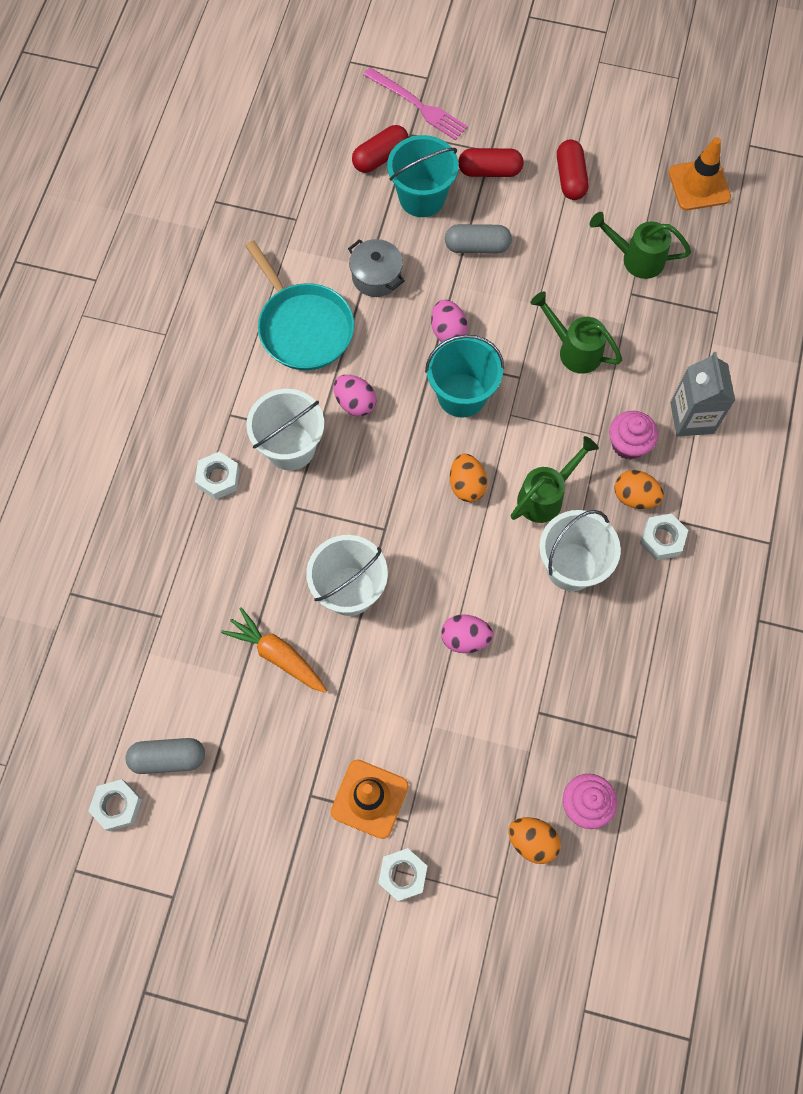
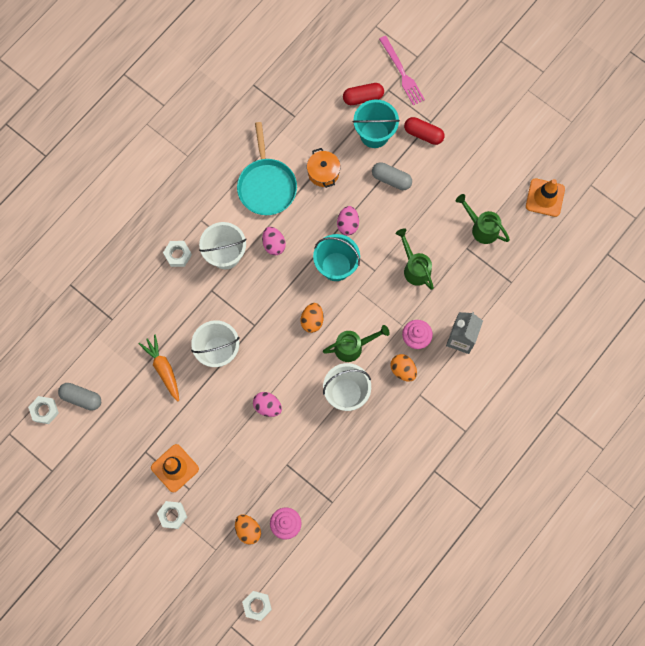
camera: 25 degrees right, 5 degrees up
grey pot [348,239,404,297] -> orange pot [307,148,340,188]
red capsule [557,140,589,200] -> none
white nut [640,513,688,560] -> white nut moved to [242,591,272,621]

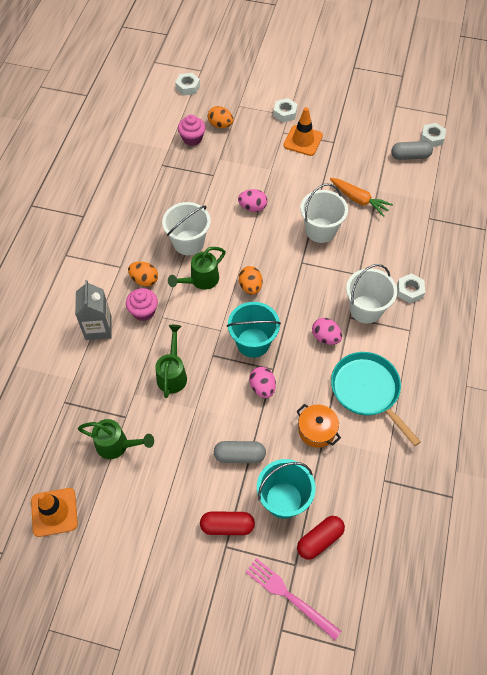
camera: 155 degrees right, 15 degrees down
green watering can [396,229,434,290] -> green watering can turned 120 degrees counterclockwise [155,325,187,398]

